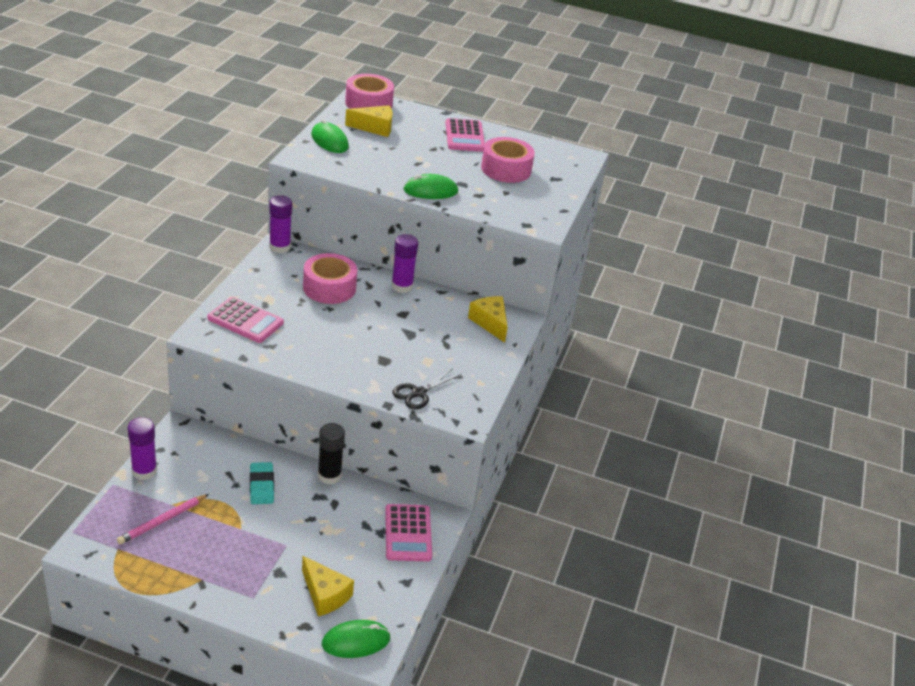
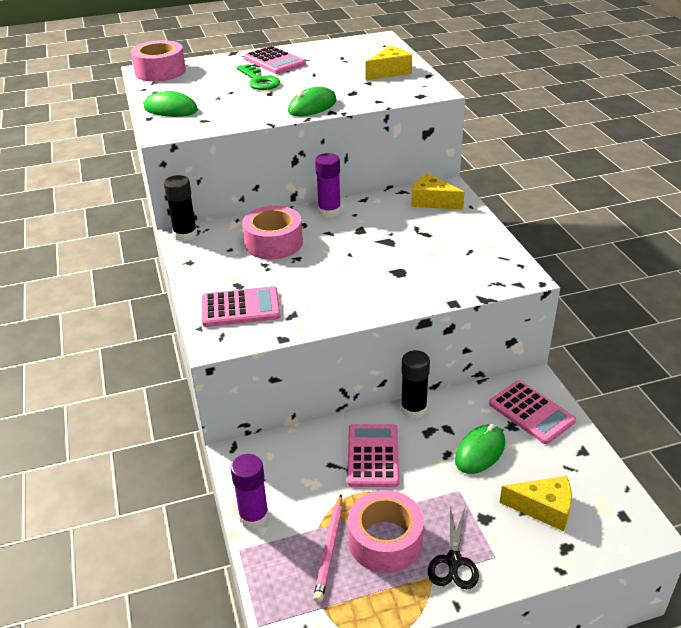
camera: 30 degrees left, 0 degrees up
turquoise eraser [250,462,274,504] -> pink calculator [347,424,399,487]
purple glue stick [269,195,292,254] -> black glue stick [164,175,198,241]
green mouse [322,620,391,658] -> green mouse moved to [455,424,505,474]
yellow cheese [345,105,392,137] -> yellow cheese moved to [365,46,412,80]
black scissors [392,369,461,409] -> black scissors moved to [428,505,479,589]
pink tape [481,137,535,183] -> pink tape moved to [348,490,424,573]
none -> green key [237,64,280,90]

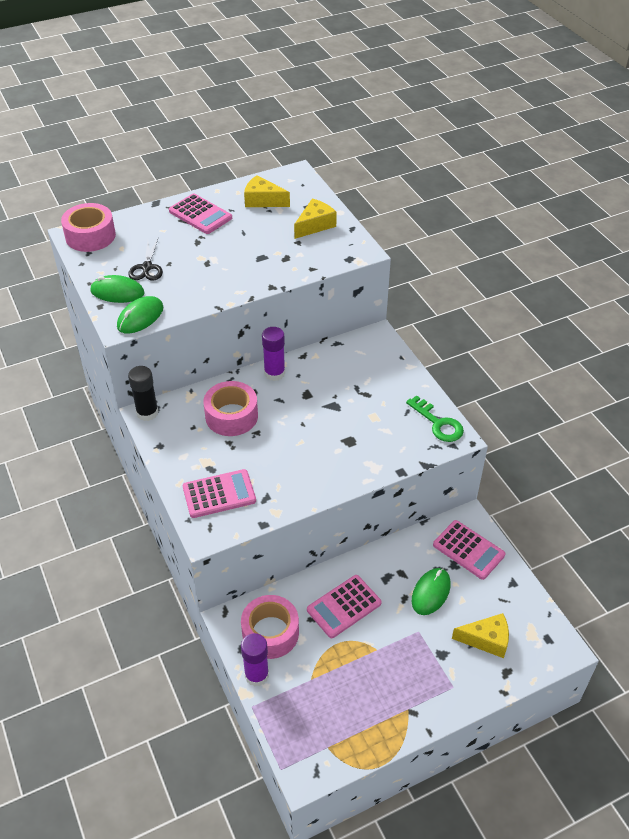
camera: 10 degrees left, 10 degrees up
green key [237,64,280,90] -> green key moved to [406,396,464,442]
green mouse [288,86,337,116] -> green mouse moved to [117,296,163,334]
pink pencil [313,495,342,602] -> none
pink calculator [347,424,399,487] -> pink calculator turned 120 degrees counterclockwise [307,575,382,638]
pink tape [348,490,424,573] -> pink tape moved to [241,595,299,659]
black glue stick [401,350,430,418] -> none
yellow cheese [411,173,464,209] -> yellow cheese moved to [244,175,290,207]
black scissors [428,505,479,589] -> black scissors moved to [128,238,163,280]

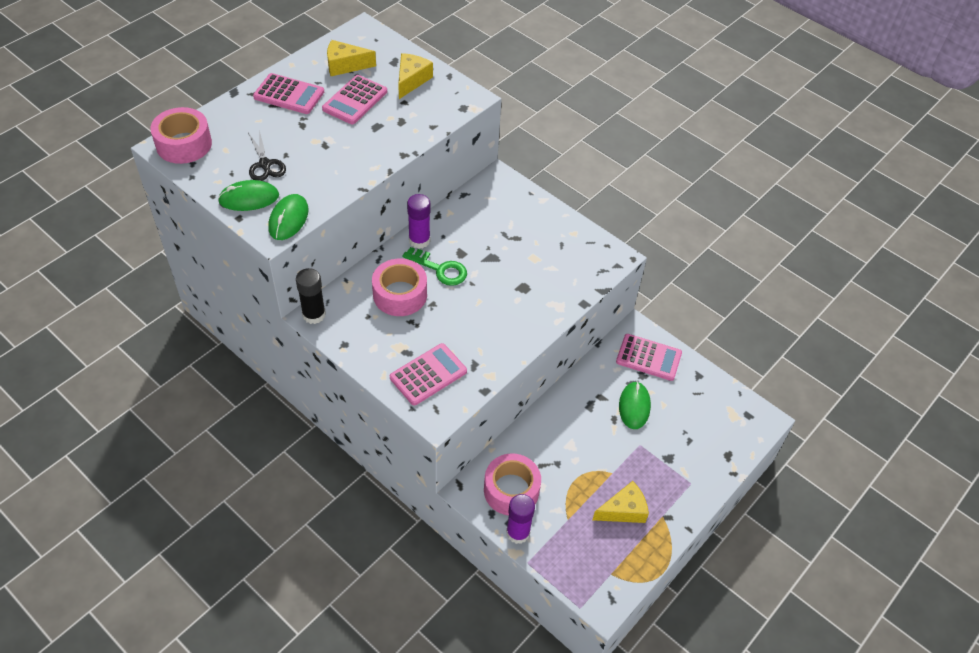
camera: 25 degrees left, 5 degrees up
pink calculator [307,575,382,638] -> pink calculator moved to [322,75,387,124]
green key [406,396,464,442] -> green key moved to [403,247,467,286]
yellow cheese [452,613,509,658] -> yellow cheese moved to [593,481,649,523]

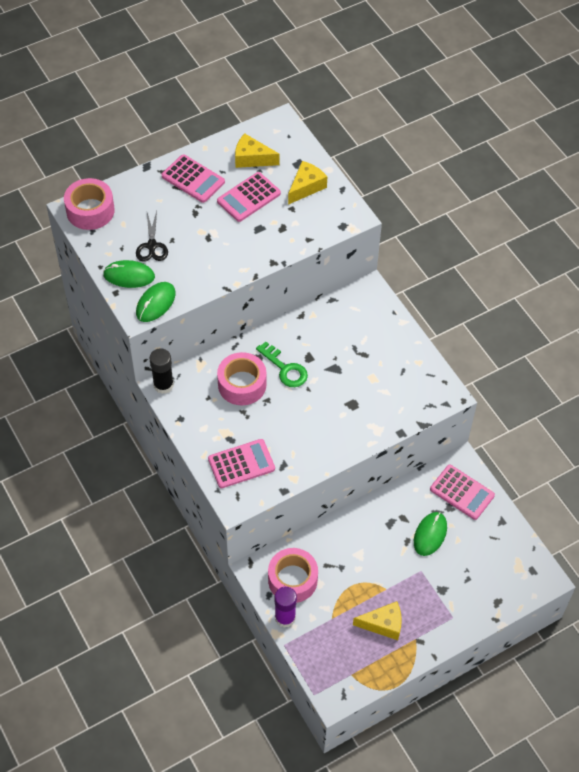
camera: 20 degrees right, 5 degrees up
purple glue stick [407,194,431,249] -> none

